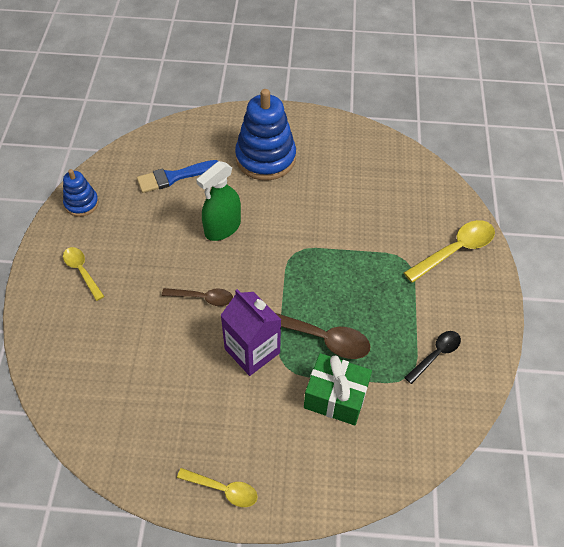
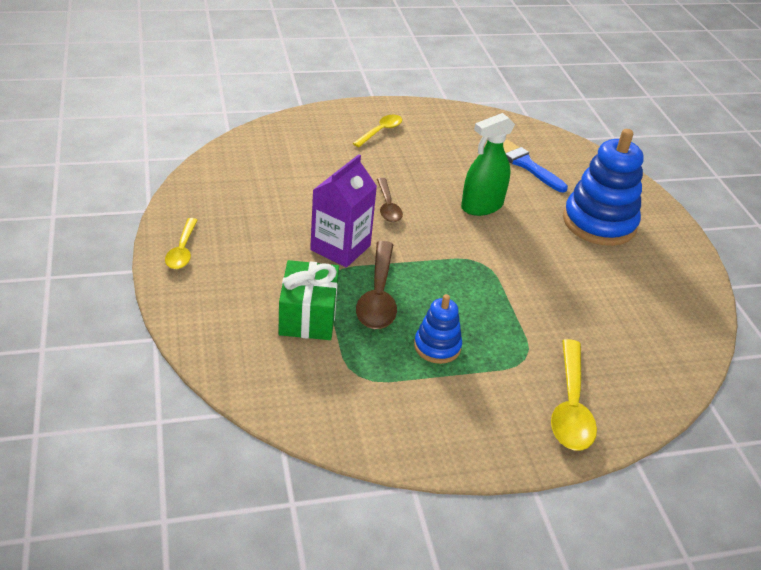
camera: 70 degrees right, 15 degrees down
blue stacking toy [63,169,99,217] -> blue stacking toy moved to [414,294,462,364]
green spray bottle [196,161,241,241] -> green spray bottle turned 60 degrees counterclockwise [461,113,515,216]
yellow spoon [404,220,495,283] -> yellow spoon turned 60 degrees clockwise [551,339,597,450]
black spoon [404,331,461,384] -> none

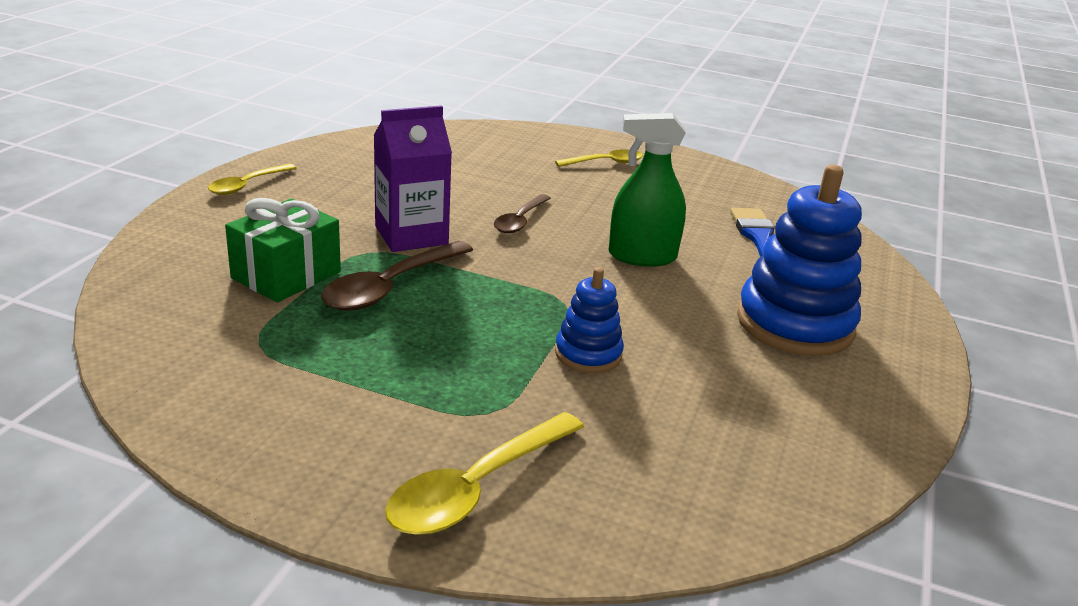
camera: 35 degrees right, 10 degrees down
blue stacking toy [414,294,462,364] -> blue stacking toy moved to [555,267,624,373]

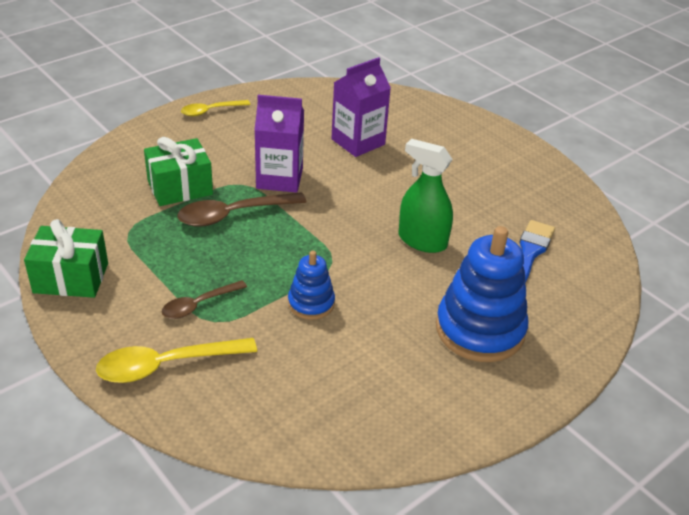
camera: 30 degrees right, 10 degrees up
brown spoon [494,194,551,234] -> brown spoon moved to [162,280,247,319]
yellow spoon [555,149,643,167] -> none
none -> green gift [24,219,108,298]
none -> purple carton [331,57,391,157]

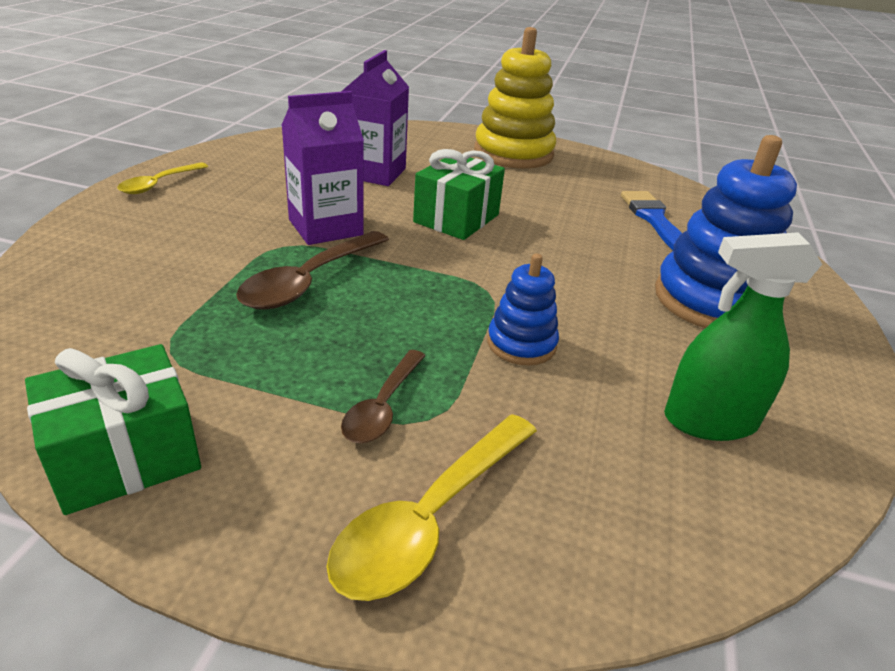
camera: 35 degrees left, 5 degrees down
green gift [144,137,213,206] -> green gift moved to [413,149,505,240]
green spray bottle [399,139,453,253] -> green spray bottle moved to [664,232,822,441]
none -> yellow stacking toy [474,27,556,168]

